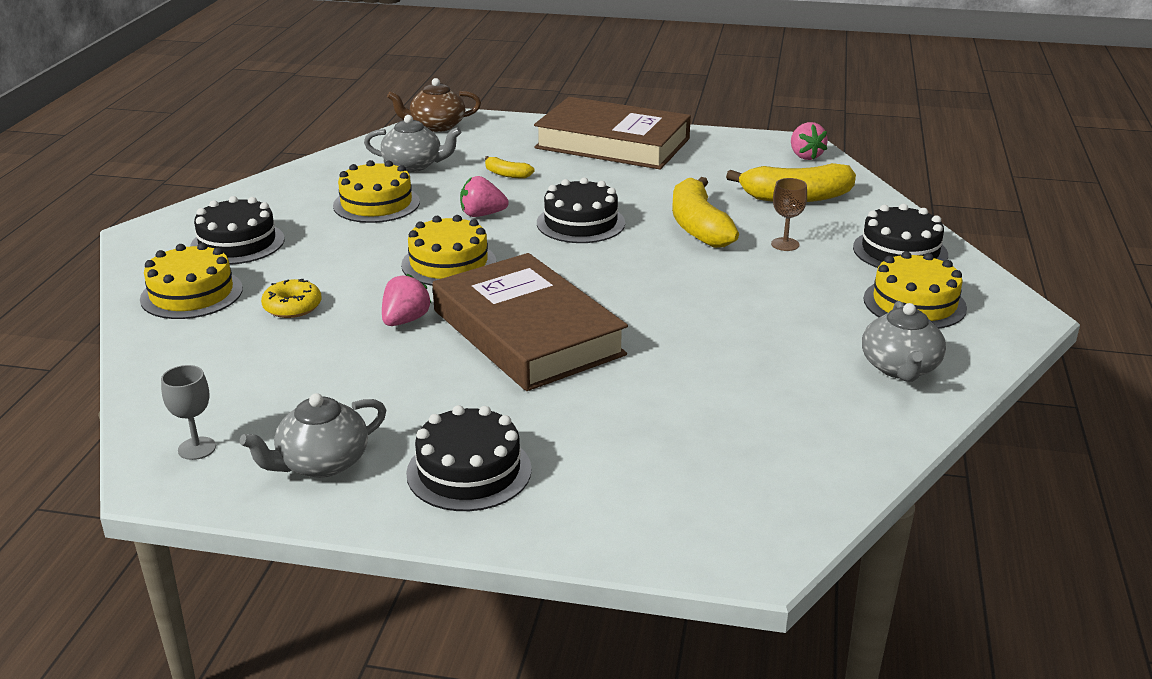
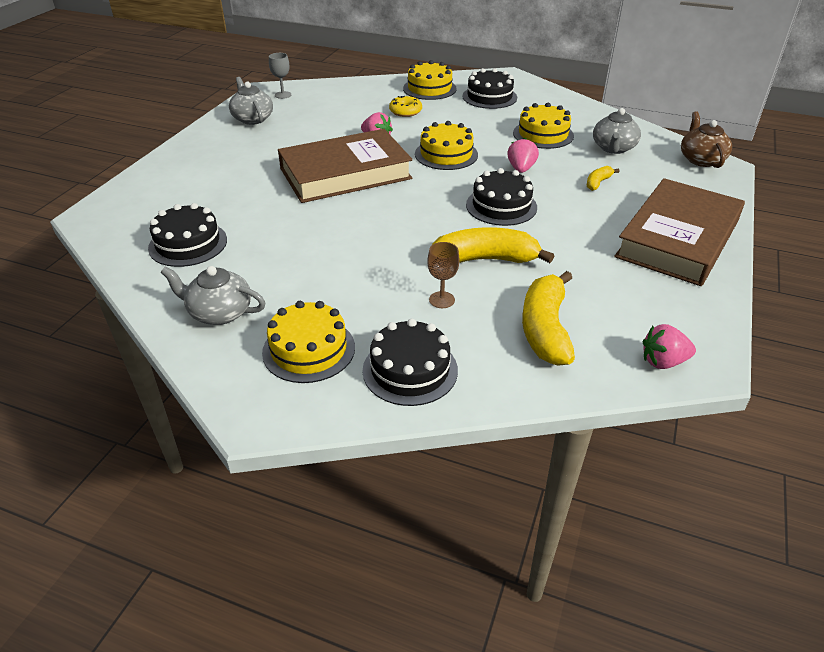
camera: 100 degrees right, 10 degrees up
black cake [406,405,532,511] -> black cake moved to [148,203,227,267]

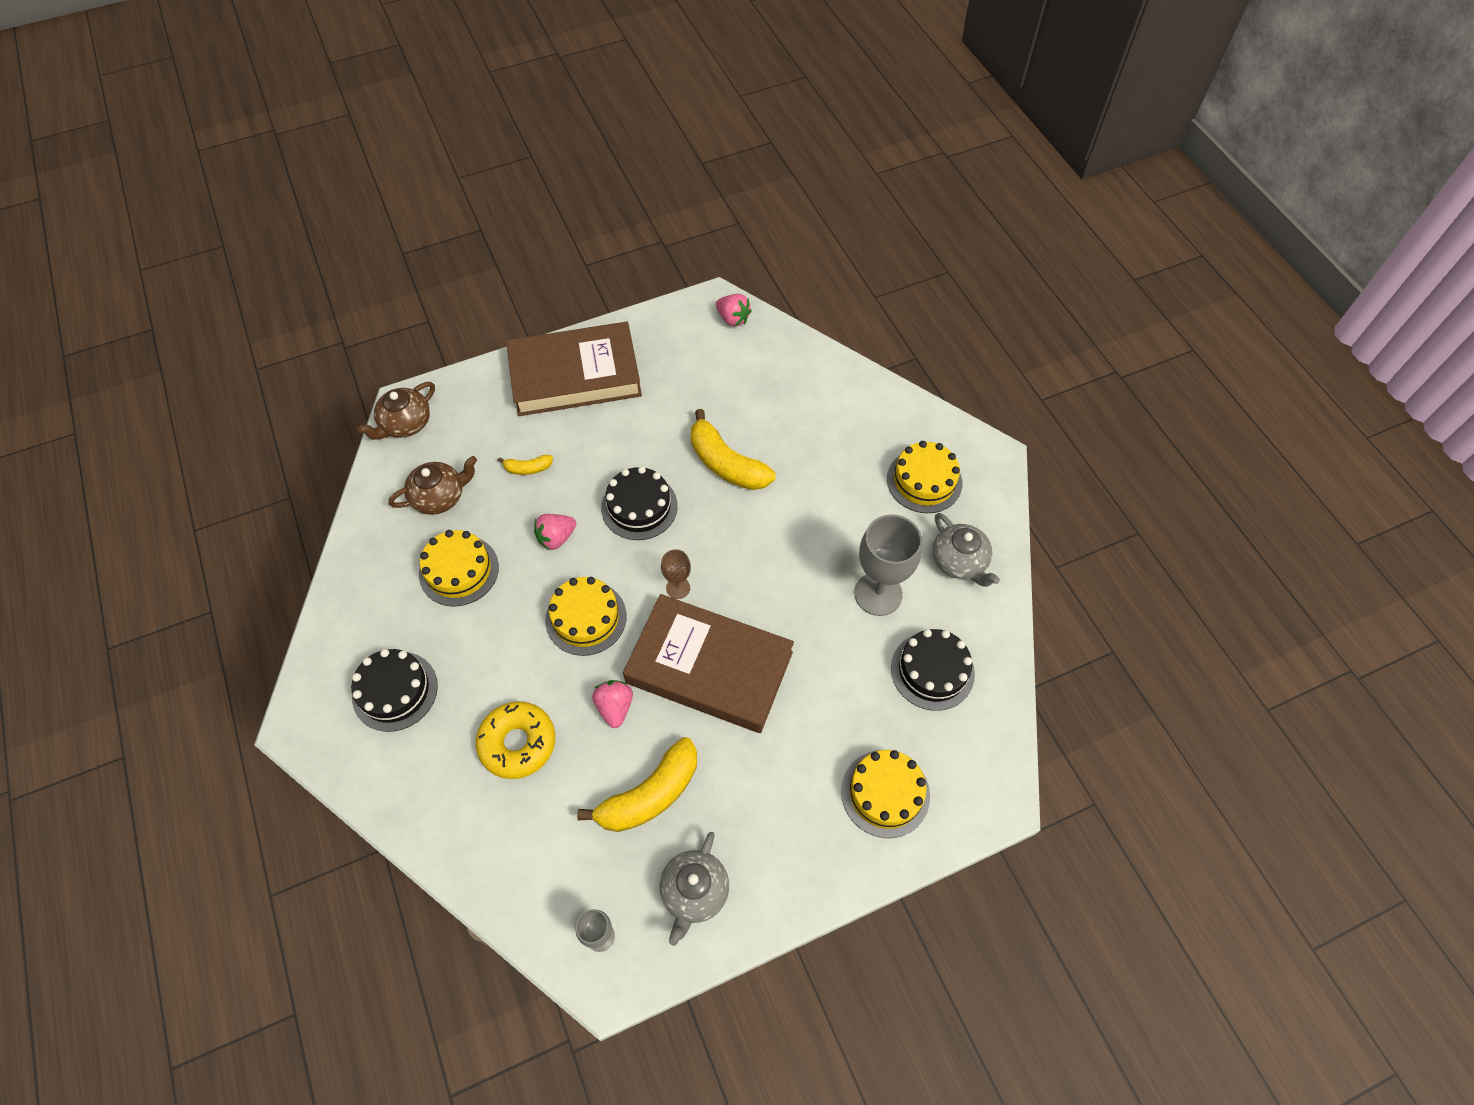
camera: 135 degrees left, 20 degrees up
black cake [362,319,458,406] -> none
yellow donut [389,96,422,117] -> yellow donut [476,701,555,779], size x1.55
yellow cake [403,60,457,100] -> yellow cake moved to [841,750,930,838]
brown goblet [427,242,460,308] -> brown goblet moved to [661,549,691,599]
yellow banana [522,271,575,366] -> yellow banana moved to [577,737,697,832]
grey teapot [593,108,641,154] -> brown teapot [388,456,477,515]
none -> grey goblet [854,514,922,616]

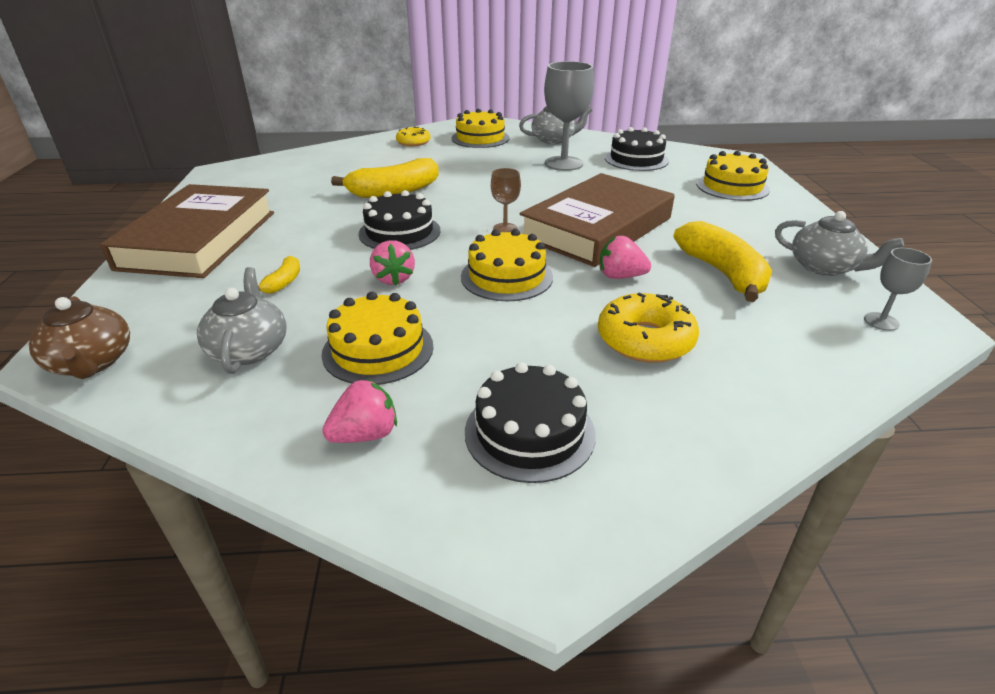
camera: 70 degrees left, 25 degrees down
brown teapot [388,456,477,515] -> grey teapot [197,267,287,374]
pink strawberry [716,294,752,327] -> pink strawberry moved to [322,379,397,443]
none -> yellow donut [396,127,431,146]

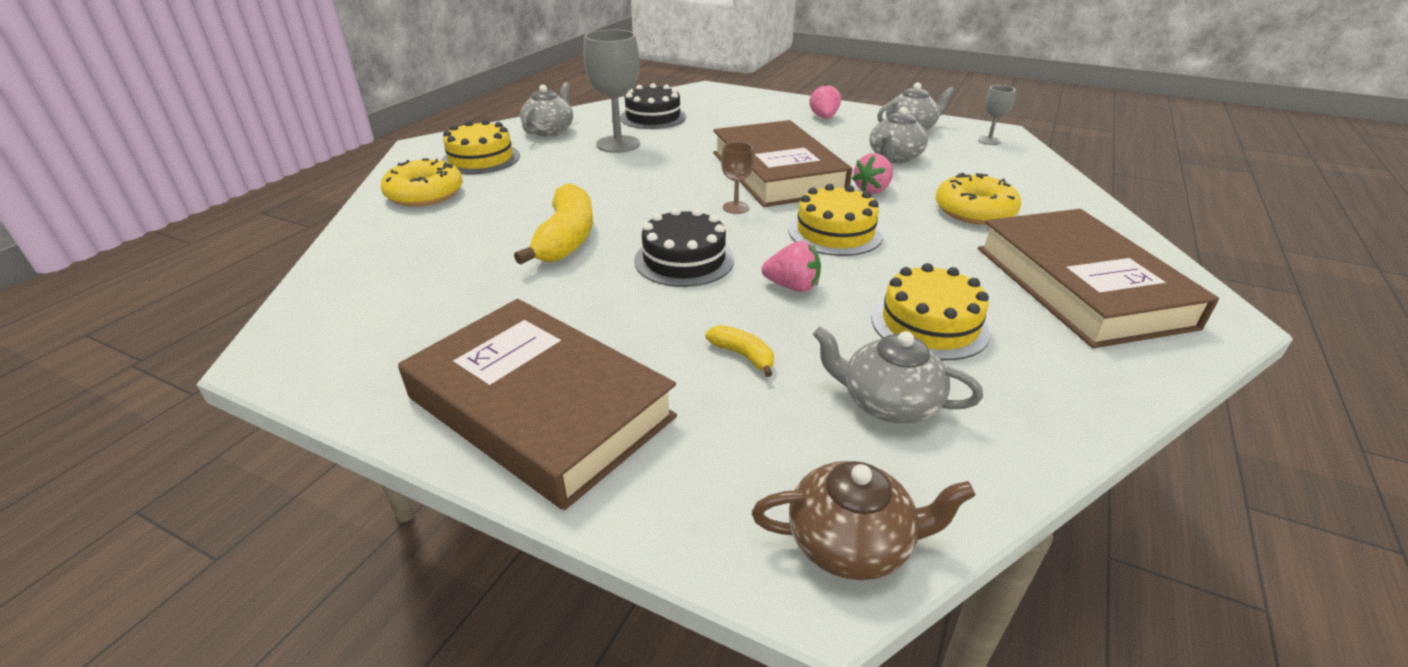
camera: 60 degrees left, 0 degrees up
pink strawberry [322,379,397,443] -> pink strawberry moved to [809,84,841,119]
yellow donut [396,127,431,146] -> yellow donut [381,159,463,207], size x1.55
black cake [465,362,596,483] -> brown book [978,209,1219,348]
yellow banana [673,221,772,302] -> grey teapot [870,107,928,163]
yellow cake [696,151,770,201] -> none

